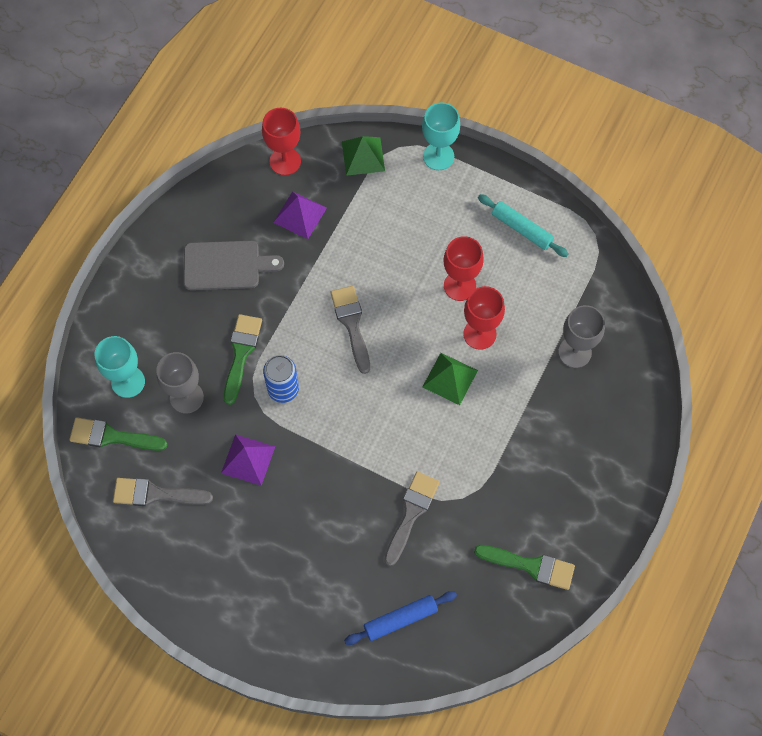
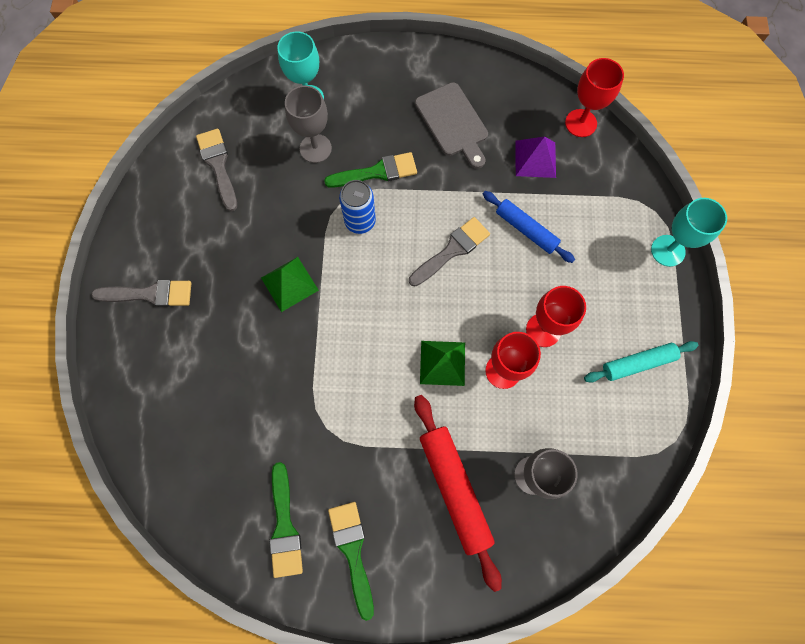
camera: 65 degrees right, 5 degrees up
green brush [69,417,168,451] -> green brush moved to [328,502,374,621]
purple pyramid [221,434,275,486] -> none
green pyramid [342,136,385,176] -> green pyramid moved to [261,257,319,312]
blue rolling pin [344,591,457,645] -> blue rolling pin moved to [483,191,575,263]
grey brush [384,472,440,566] -> grey brush moved to [91,280,191,307]
turquoise rolling pin [478,194,568,257] -> turquoise rolling pin turned 60 degrees clockwise [584,341,698,383]
none -> red rolling pin [414,395,502,592]

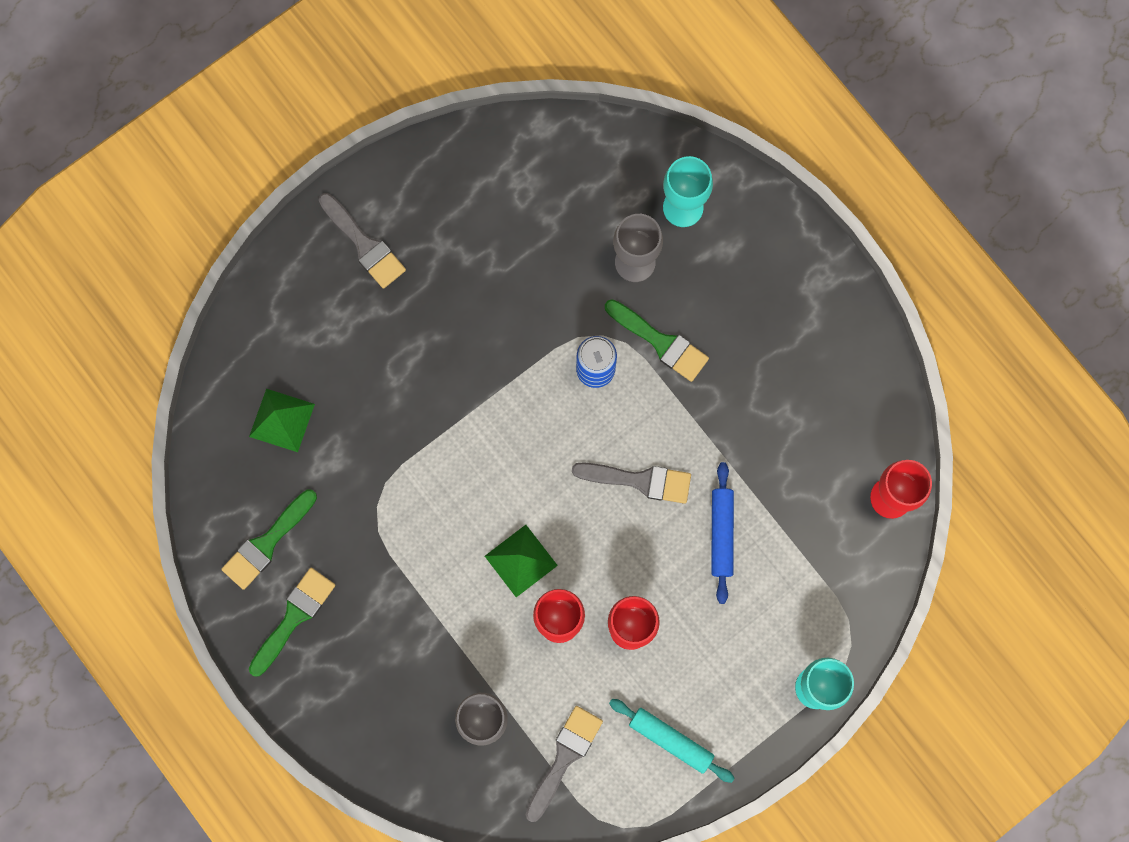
camera: 50 degrees right, 5 degrees up
grey brush [196,129,237,212] -> grey brush moved to [526,706,603,822]
green pyramid [261,257,319,312] -> green pyramid moved to [249,389,315,452]
red rolling pin [414,395,502,592] -> none
grey cutting board [415,82,488,169] -> none
purple pyramid [516,136,556,178] -> none

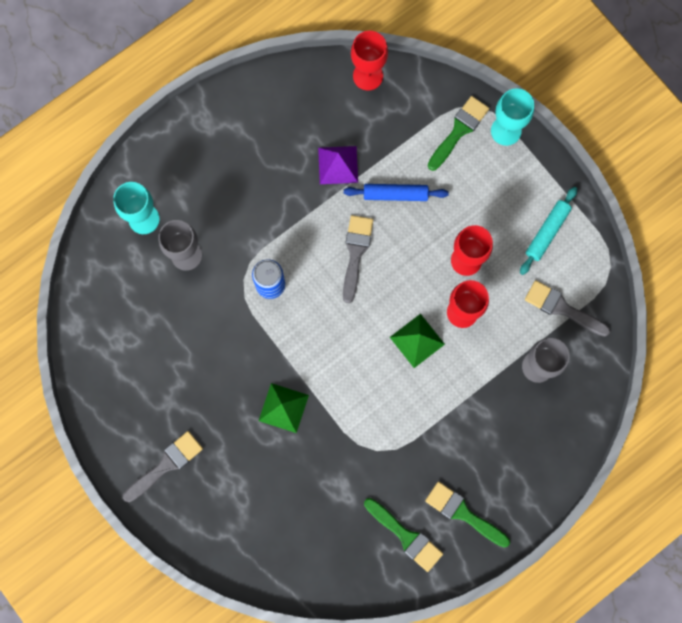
camera: 90 degrees left, 0 degrees up
green pyramid [249,389,315,452] -> green pyramid moved to [259,383,309,433]
green brush [605,299,709,382] -> green brush moved to [428,96,489,171]
none -> purple pyramid [318,146,358,184]

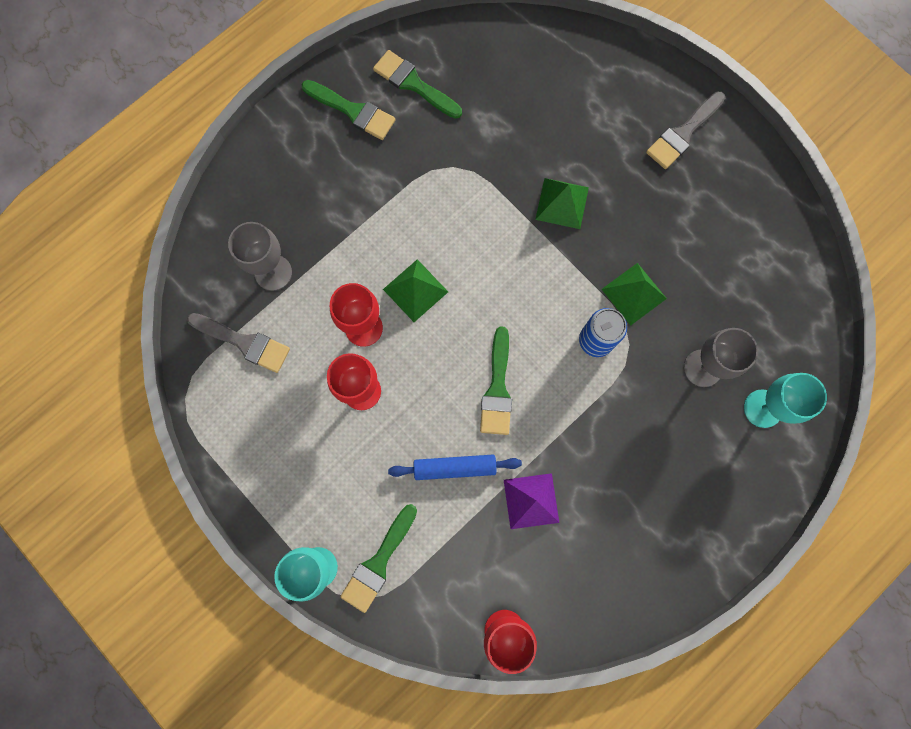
camera: 175 degrees right, 0 degrees up
grey brush [343,215,373,303] -> green brush [480,326,512,435]
turquoise rolling pin [520,187,577,275] -> none
none -> green pyramid [601,263,667,325]

